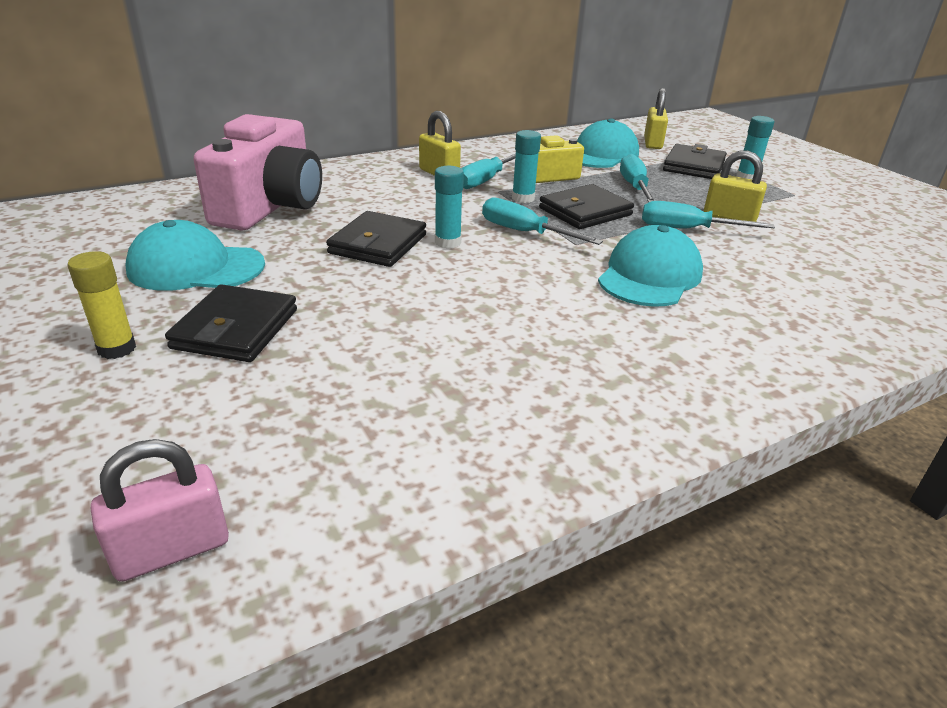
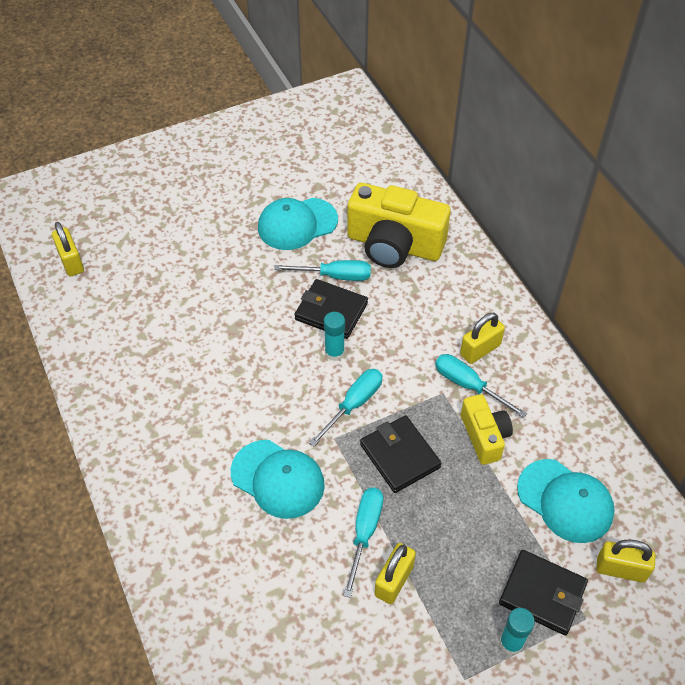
camera: 95 degrees right, 20 degrees up
yellow glue stick [67,251,136,359] -> none
pink padlock [91,439,229,582] -> yellow padlock [52,222,84,277]
turquoise cap [125,220,265,291] -> turquoise cap turned 120 degrees counterclockwise [258,198,338,250]
black wallet [165,284,297,362] -> none
pink camera [194,114,322,231] -> yellow camera [347,183,451,268]
turquoise glue stick [512,130,541,203] -> none
turquoise screwdriver [620,154,655,203] -> turquoise screwdriver moved to [274,260,371,281]

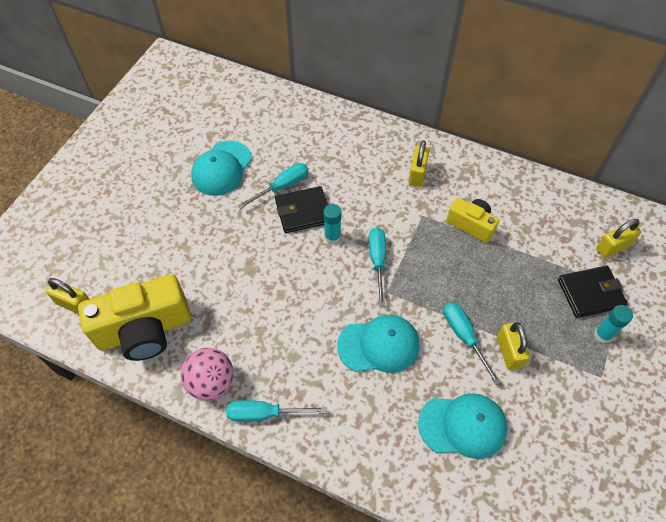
camera: 40 degrees left, 5 degrees up
yellow camera [347,183,451,268] -> yellow camera moved to [78,274,191,361]
black wallet [360,415,442,493] -> none
turquoise screwdriver [435,354,528,418] -> turquoise screwdriver moved to [227,400,327,422]
turquoise cap [517,459,615,543] -> turquoise cap moved to [418,393,507,459]
none -> pink ball [180,348,234,401]

